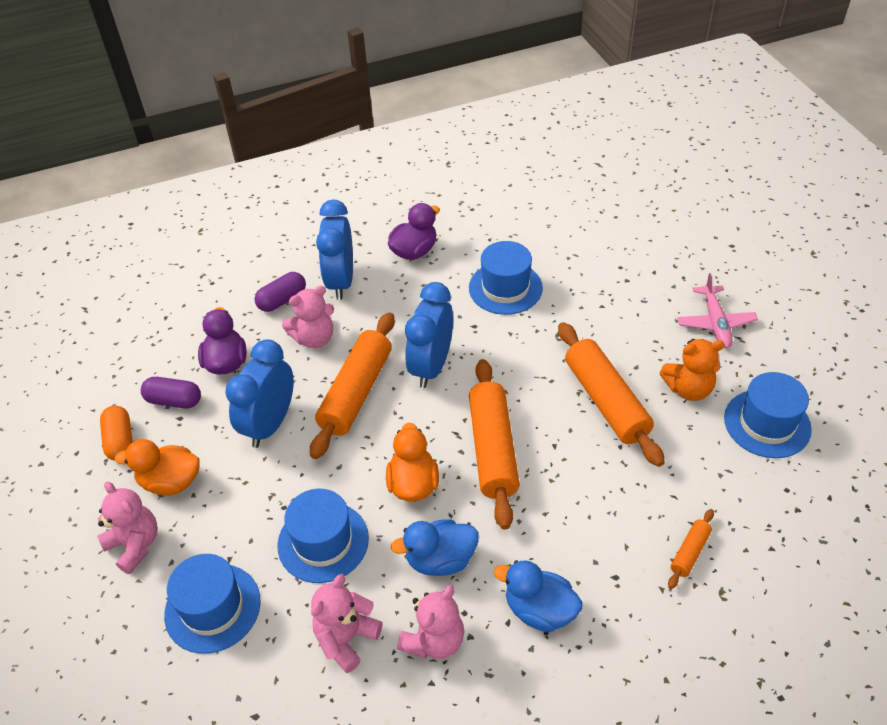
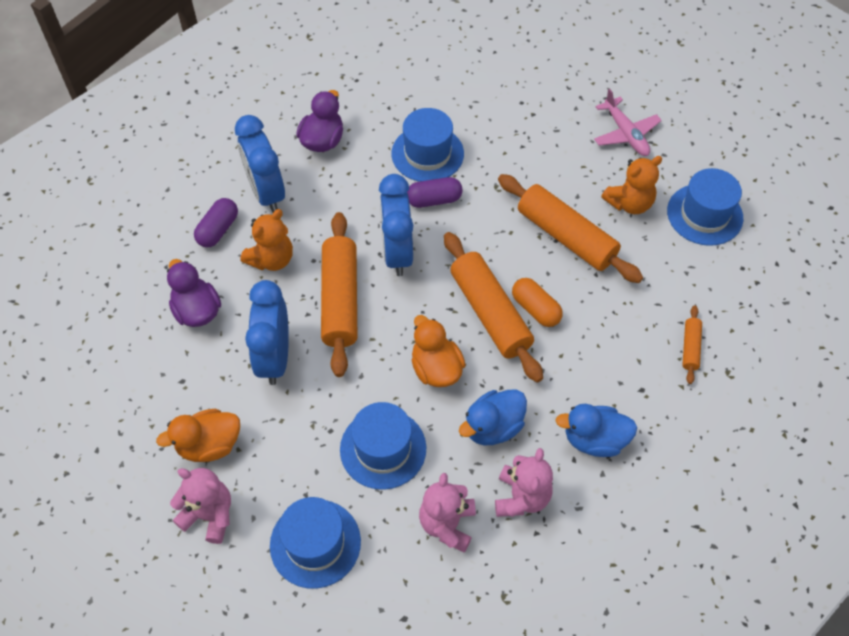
camera: 25 degrees left, 10 degrees up
orange capsule [100,405,133,461] -> orange capsule moved to [512,278,563,327]
purple capsule [141,377,201,409] -> purple capsule moved to [407,177,463,208]
pink teddy bear [282,286,334,348] -> orange teddy bear [240,209,293,271]

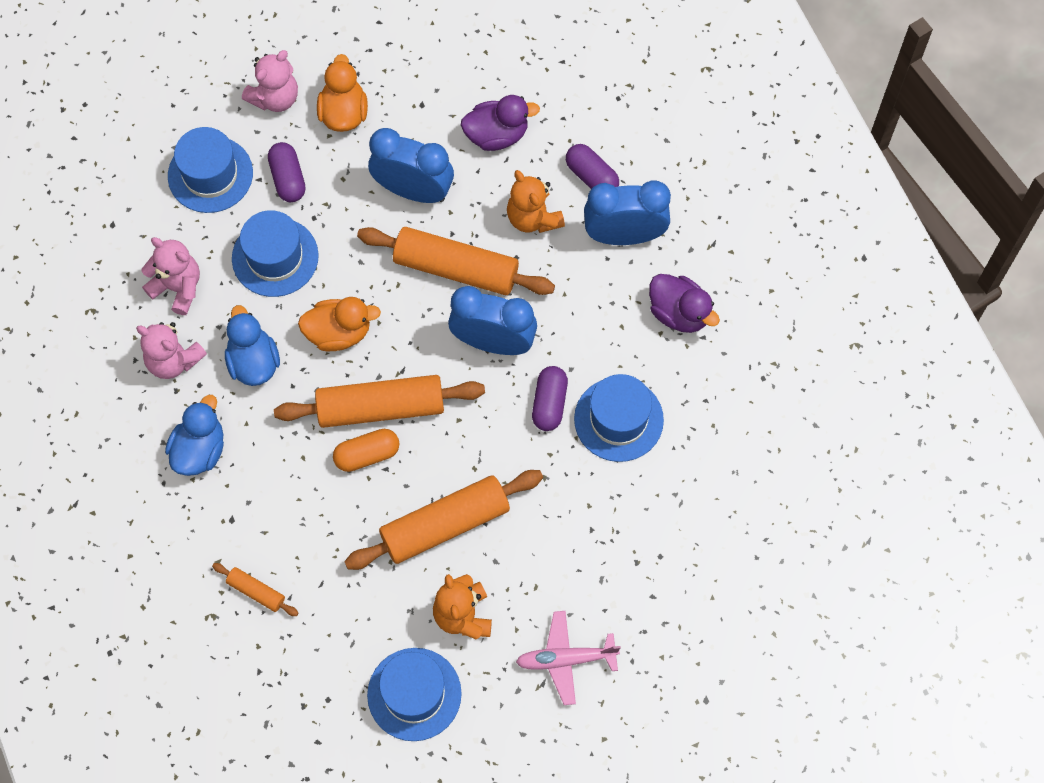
camera: 110 degrees right, 10 degrees up
none -> purple capsule [268,142,306,202]

